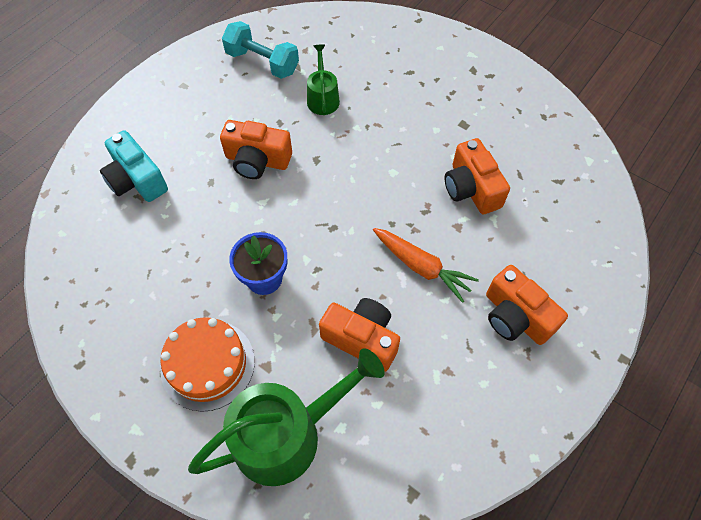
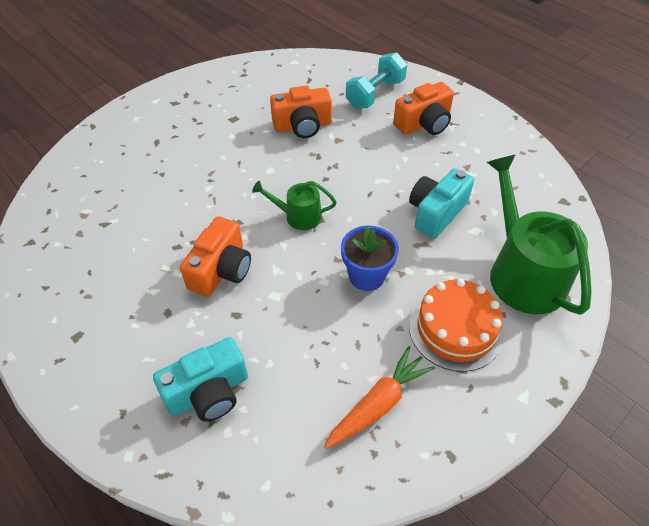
camera: 80 degrees left, 10 degrees down
turquoise dumbbell [222,21,299,79] -> turquoise dumbbell moved to [346,52,407,109]
green watering can [307,45,340,115] -> green watering can moved to [252,181,337,230]
orange camera [319,298,400,372] -> turquoise camera [409,168,474,239]
orange carrot [373,228,479,303] -> orange carrot moved to [324,346,435,449]

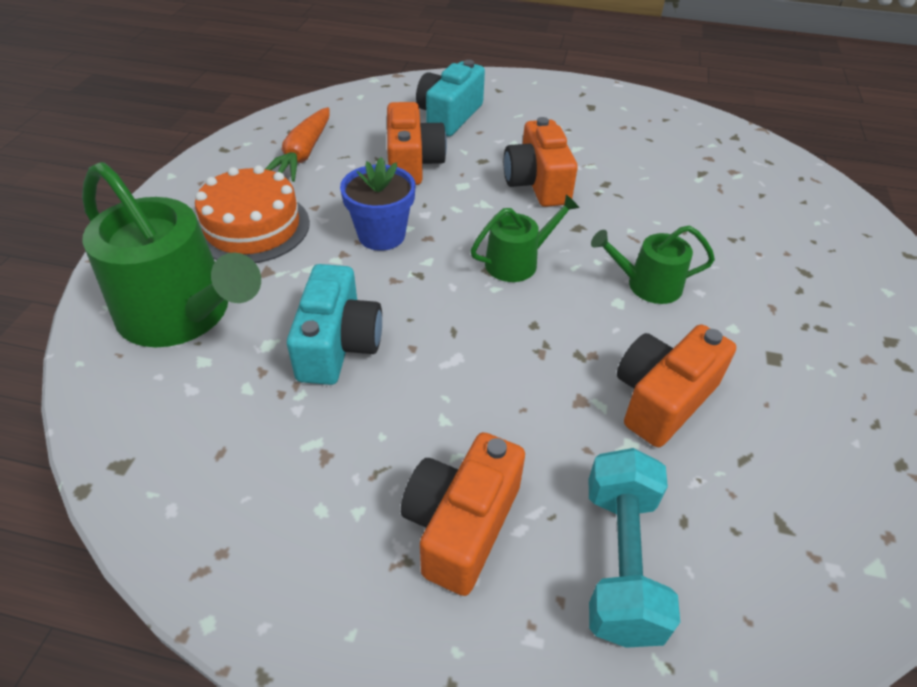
camera: 145 degrees right, 5 degrees down
none -> orange camera [387,102,447,185]
none -> green watering can [591,226,715,304]

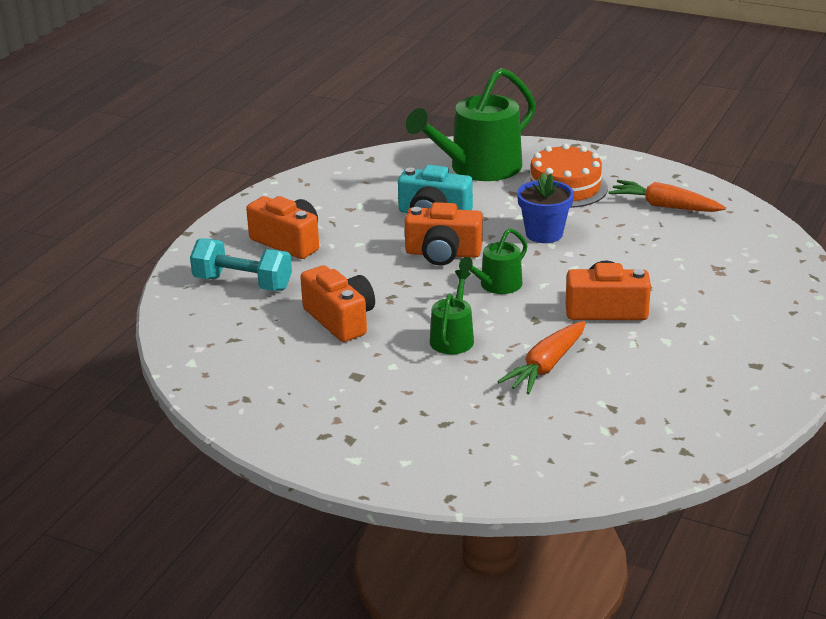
camera: 105 degrees right, 15 degrees down
orange camera [387,102,447,185] -> orange camera moved to [404,202,483,266]
turquoise camera [416,60,485,136] -> none
green watering can [470,194,580,282] -> green watering can turned 60 degrees clockwise [459,228,527,294]
none -> orange carrot [497,321,586,394]

